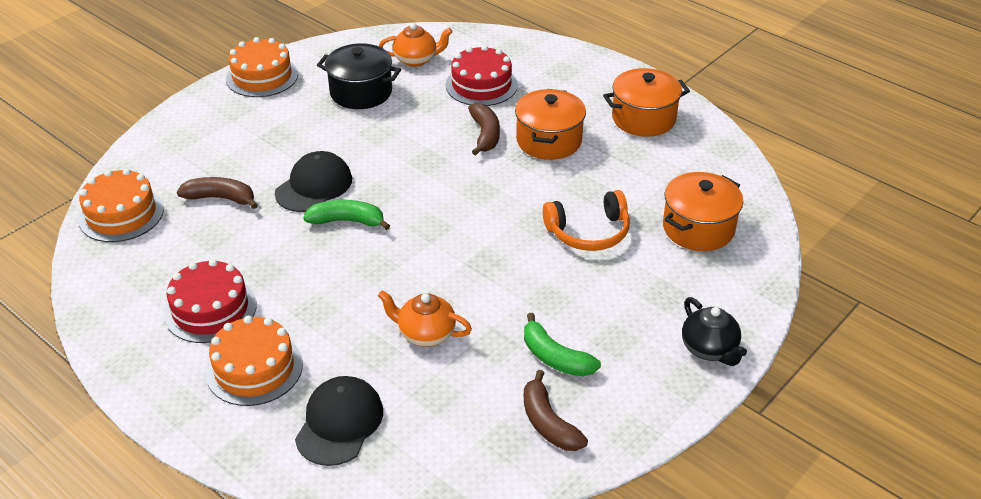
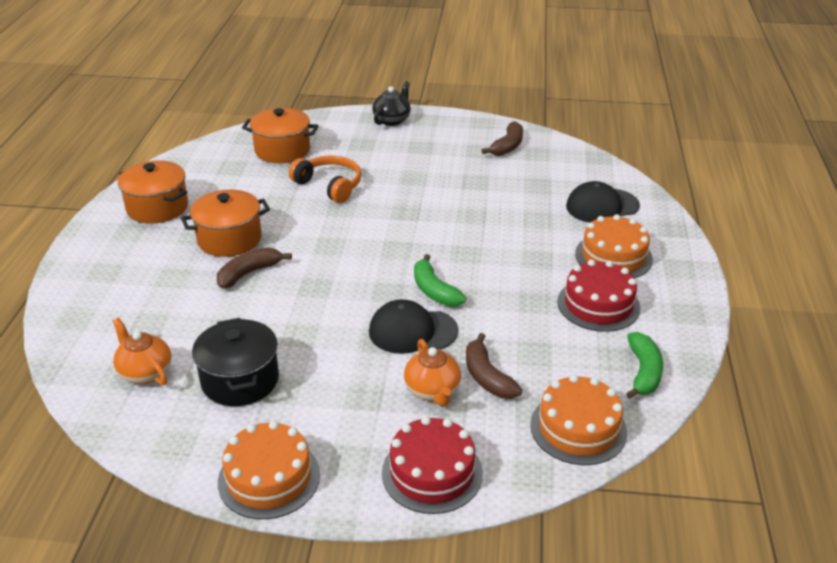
camera: 125 degrees left, 5 degrees down
orange teapot [378,290,472,347] -> orange teapot moved to [404,339,461,407]
red cake [446,45,518,106] -> red cake moved to [382,416,483,514]
green banana [524,313,601,377] -> green banana moved to [626,332,663,399]

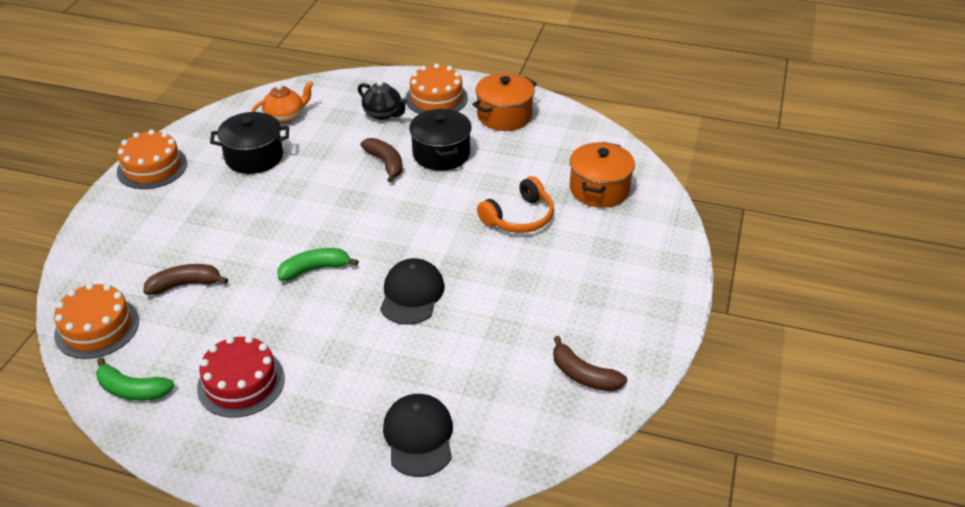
camera: 100 degrees right, 5 degrees up
orange pot [181,189,270,257] -> black pot [409,109,472,171]
black cap [369,299,458,354] -> black cap moved to [380,258,445,325]
black teapot [372,81,411,126] -> black teapot moved to [358,80,408,120]
red cake [382,416,483,514] -> none
orange teapot [404,339,461,407] -> none
orange cake [575,214,653,278] -> orange cake moved to [405,64,468,114]

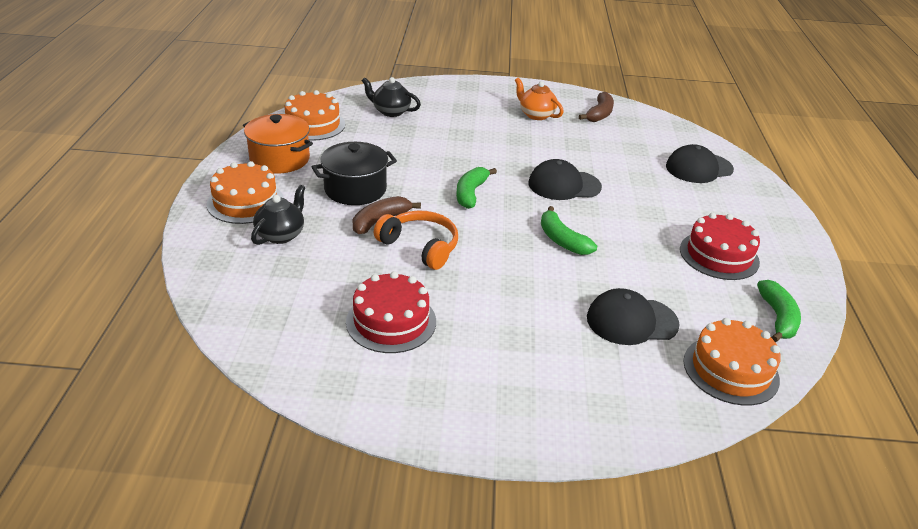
camera: 105 degrees left, 5 degrees down
orange cake [117,129,187,189] -> orange cake moved to [285,90,345,141]
brown banana [143,264,228,295] -> black cap [587,288,680,345]
black pot [210,112,289,174] -> red cake [346,271,436,353]
orange teapot [251,81,313,124] -> orange teapot moved to [515,78,564,120]
orange headphones [477,176,554,233] -> orange headphones moved to [374,210,458,270]
orange pot [570,142,635,208] -> black teapot [361,77,421,117]
none -> green banana [456,167,497,209]

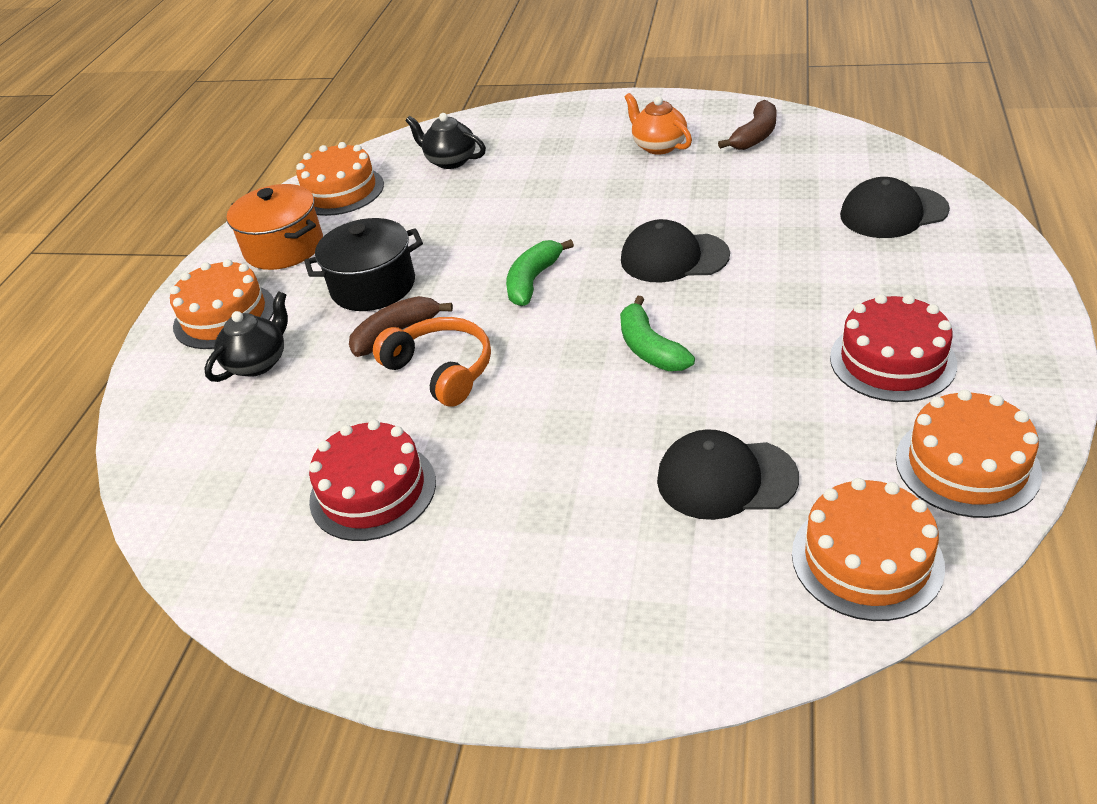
camera: 15 degrees right, 5 degrees up
green banana [757,280,801,342] -> orange cake [896,389,1042,518]

